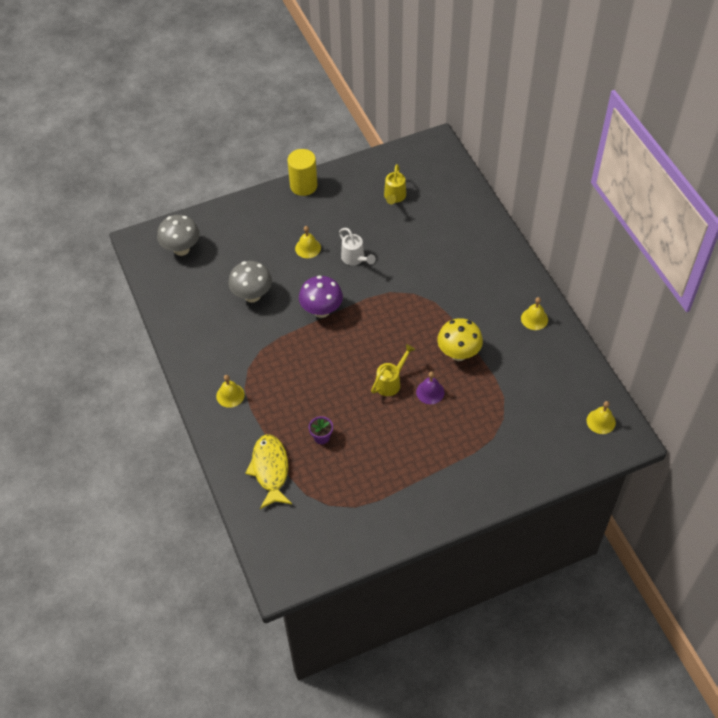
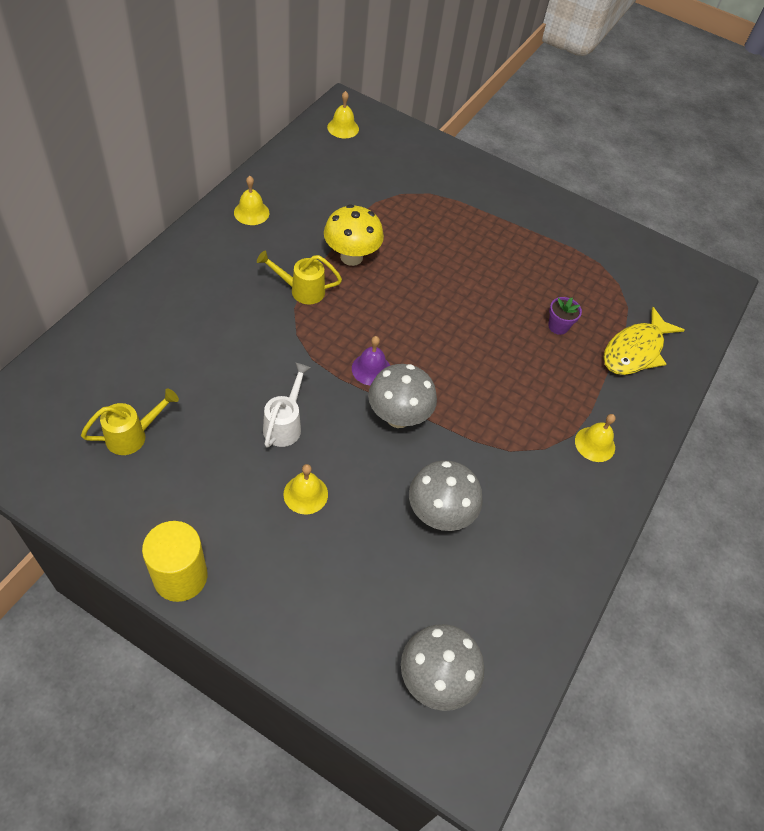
camera: 135 degrees left, 0 degrees up
purple mushroom [299,276,343,318] -> grey mushroom [368,364,437,428]
yellow watering can [371,344,415,396] -> yellow watering can moved to [257,251,342,305]
purple bell [416,371,445,404] -> purple bell moved to [352,336,390,386]

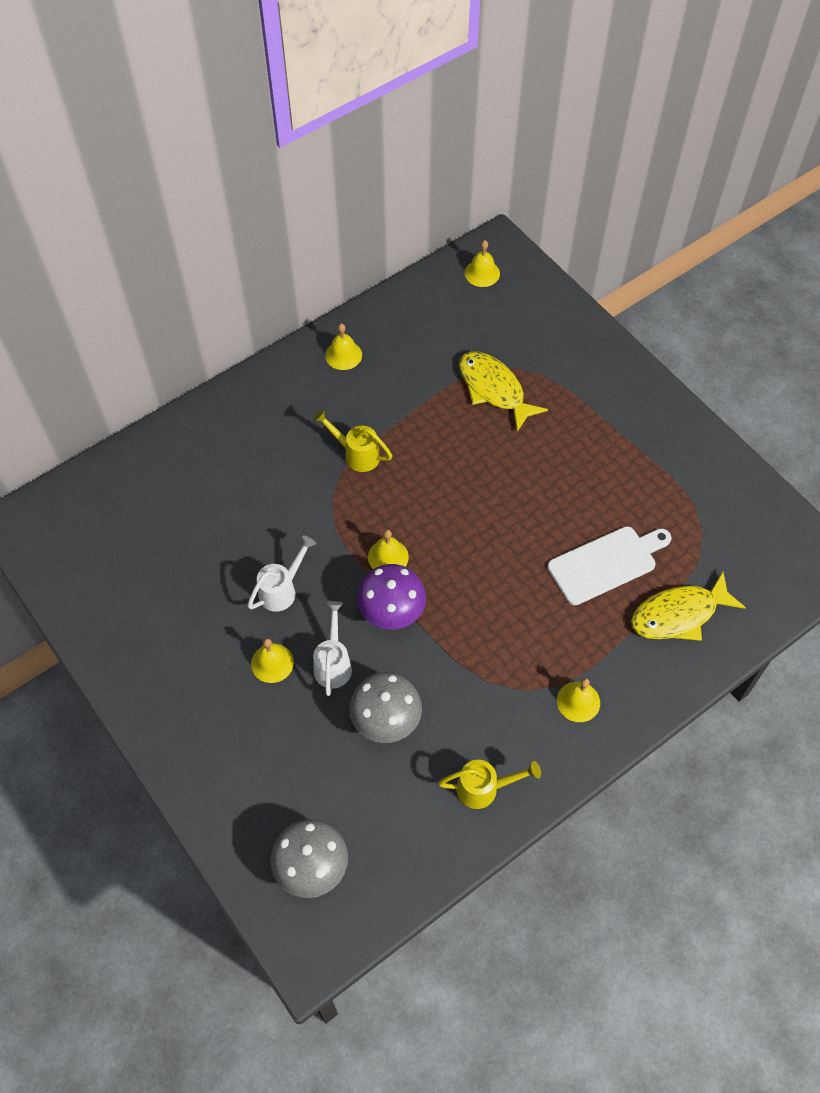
camera: 30 degrees right, 5 degrees up
yellow watering can [81,389,179,455] -> yellow watering can moved to [438,760,541,809]
yellow cylinder [142,521,207,602] -> none
yellow mushroom [324,204,384,266] -> none
purple bell [352,336,390,386] -> yellow bell [368,530,409,569]
grey mushroom [368,364,437,428] -> purple mushroom [357,564,426,629]
purple flower pot [548,297,582,335] -> white cutting board [547,526,671,605]
none -> white watering can [313,601,352,696]
none -> yellow fish [459,351,548,432]

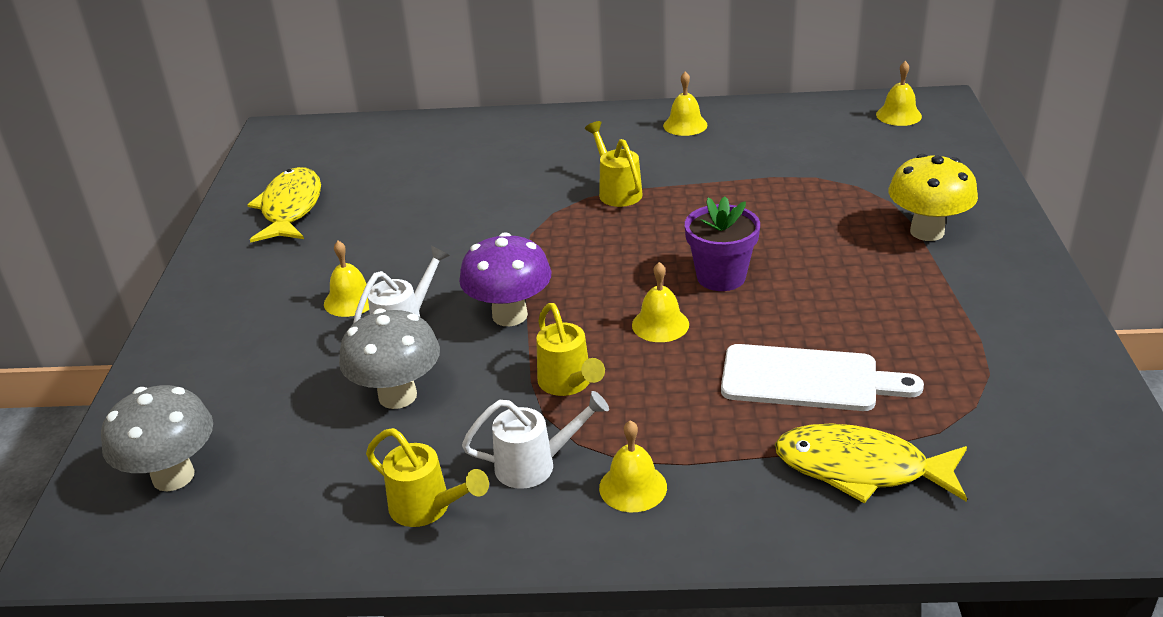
camera: 40 degrees right, 25 degrees down
white watering can [247,535,316,612] -> white watering can moved to [462,391,609,489]
yellow bell [368,530,409,569] -> yellow bell moved to [632,262,689,342]
yellow fish [459,351,548,432] -> yellow fish moved to [247,167,321,243]
none -> yellow watering can [536,303,605,396]
none -> purple flower pot [685,196,760,291]
none -> yellow mushroom [888,154,978,241]

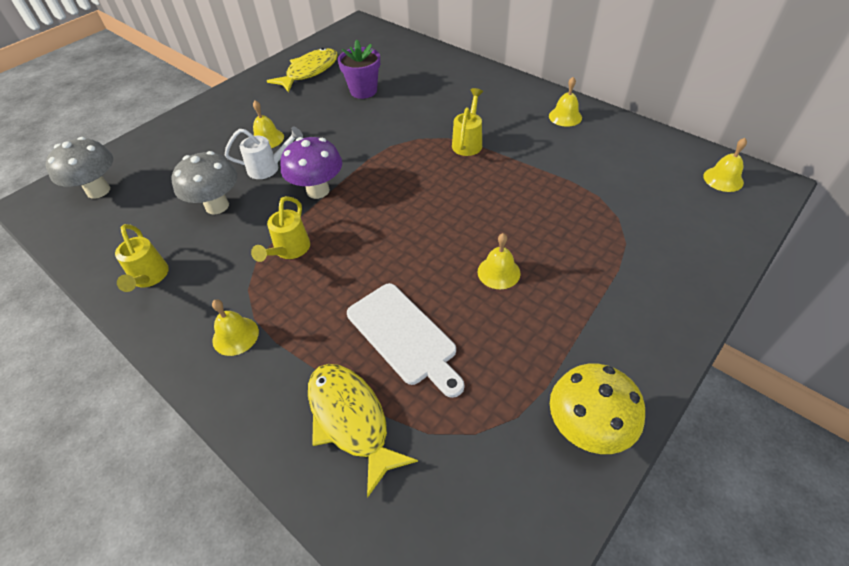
camera: 40 degrees right, 15 degrees up
white watering can [462,391,609,489] -> none
yellow bell [632,262,689,342] -> yellow bell moved to [478,233,520,289]
purple flower pot [685,196,760,291] -> purple flower pot moved to [338,40,380,99]
yellow mushroom [888,154,978,241] -> yellow mushroom moved to [550,363,645,454]

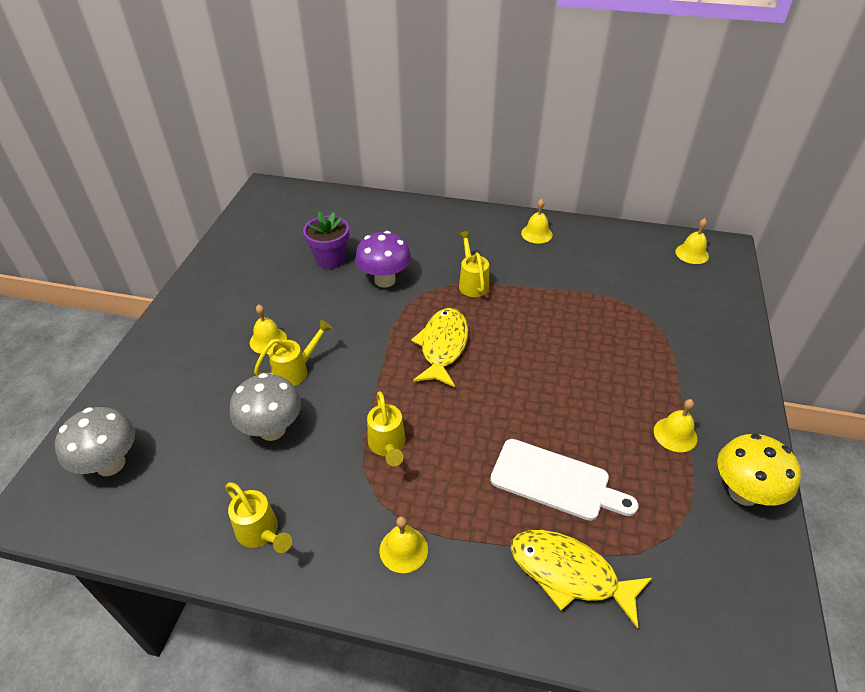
camera: 30 degrees left, 5 degrees down
white watering can [225,126,303,179] -> yellow watering can [254,320,332,386]
yellow fish [267,48,338,92] -> yellow fish moved to [411,308,468,387]
purple mushroom [280,137,342,199] -> purple mushroom moved to [355,231,411,288]
yellow bell [478,233,520,289] -> yellow bell moved to [654,399,697,452]

